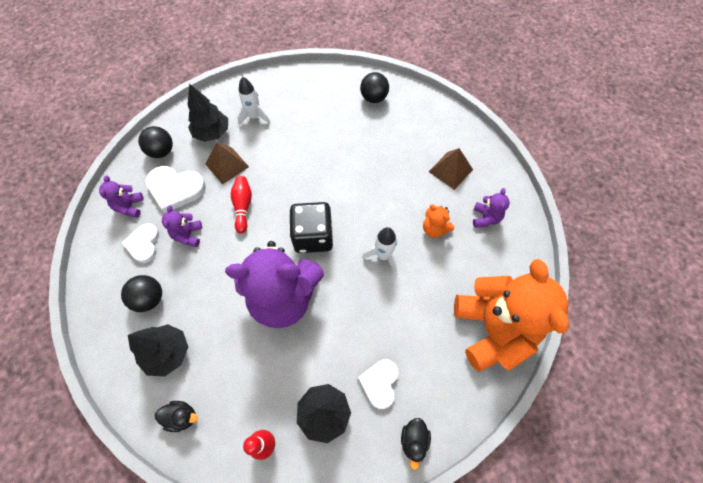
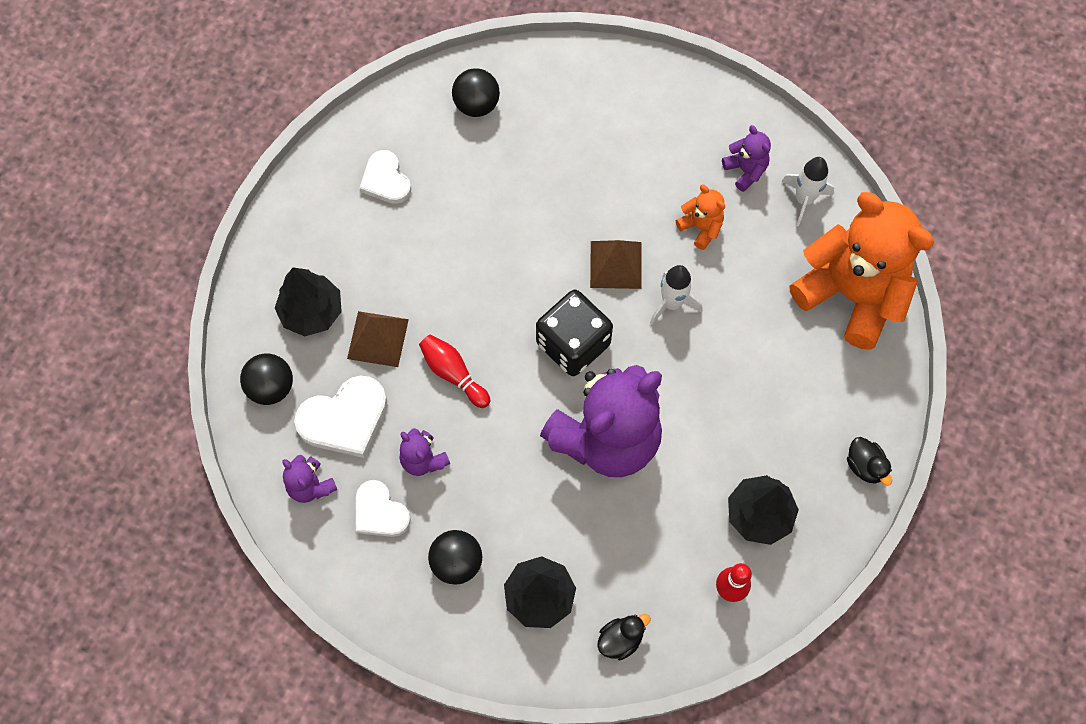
camera: 40 degrees left, 5 degrees up
white rocket [237,77,270,125] -> white rocket moved to [781,157,834,227]
white heart [358,359,398,409] -> white heart moved to [359,150,411,204]
orange teddy bear [423,204,454,238] -> orange teddy bear turned 135 degrees counterclockwise [676,185,725,250]
brown pyramid [429,148,473,190] -> brown pyramid moved to [590,240,642,289]

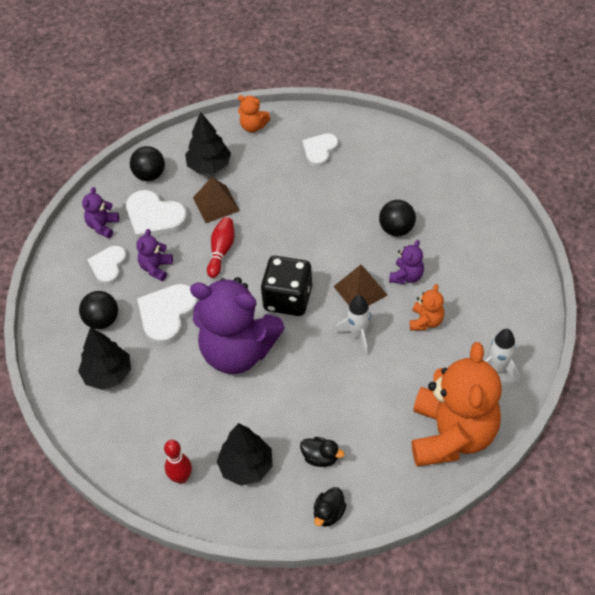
camera: 60 degrees right, 15 degrees down
black ball [452,68,500,117] -> black ball moved to [379,200,416,236]
black duck [597,614,651,660] -> black duck moved to [300,437,344,467]
purple teddy bear [722,125,771,192] -> purple teddy bear moved to [389,240,424,284]
none -> white heart [137,284,198,346]
none -> orange teddy bear [238,95,270,132]

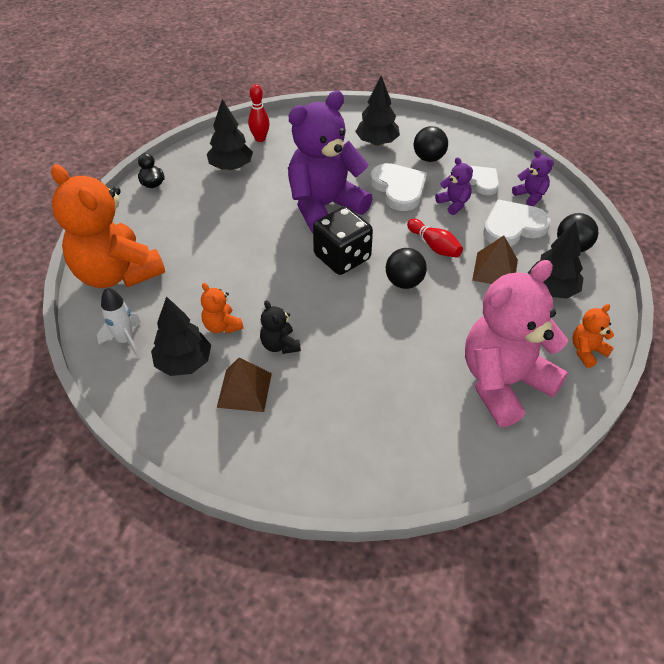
camera: 125 degrees right, 5 degrees down
black duck [300,437,344,467] -> none
white heart [302,133,338,167] -> pink teddy bear [465,260,568,427]
brown pyramid [333,265,387,306] -> brown pyramid moved to [217,357,272,412]
white rocket [335,295,375,355] -> none
black ball [379,200,416,236] -> black ball moved to [386,248,427,289]
purple teddy bear [389,240,424,284] -> black teddy bear [260,300,301,354]
none -> black tree [151,296,211,376]

